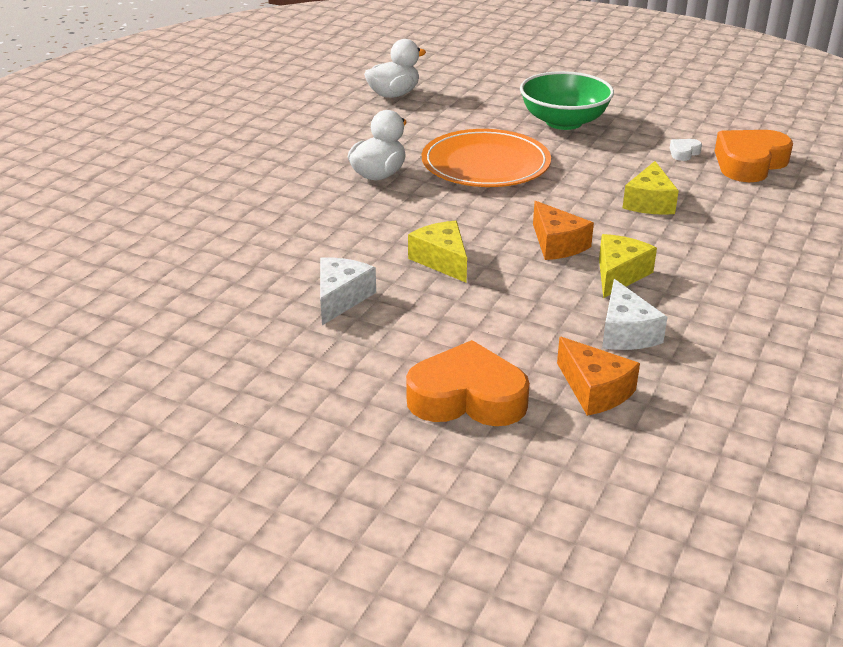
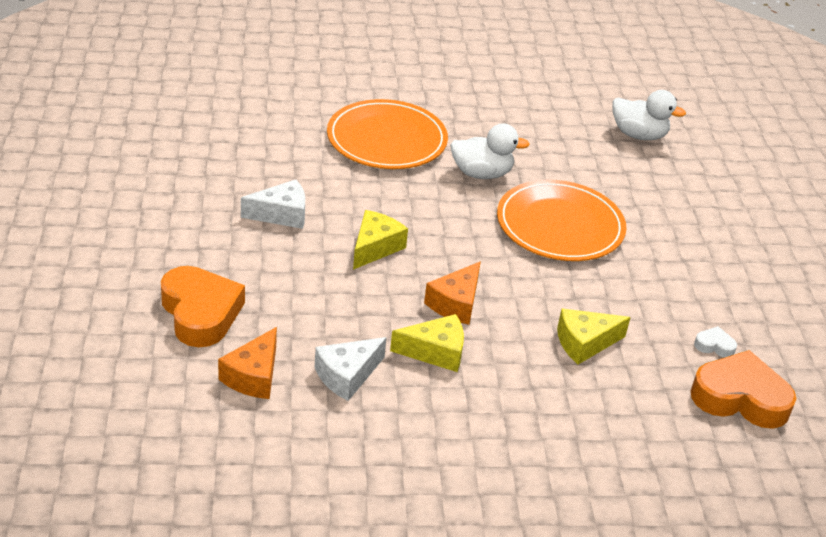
camera: 55 degrees right, 5 degrees up
green bowl [520,71,614,130] -> none
none -> orange plate [327,99,448,169]

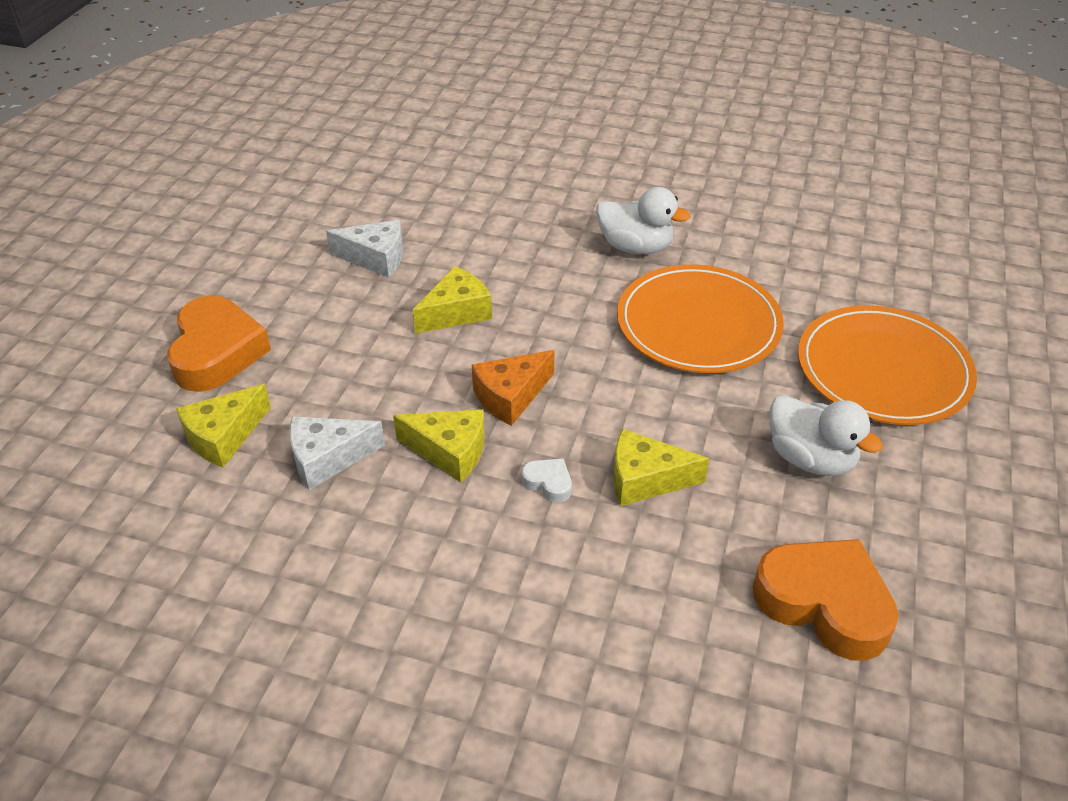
camera: 25 degrees right, 5 degrees up
orange cheese [218,327,277,399] -> yellow cheese [176,384,271,468]
orange plate [327,99,448,169] -> orange plate moved to [798,305,977,425]
white duck [612,90,686,140] -> white duck moved to [770,395,883,476]
white heart [694,326,737,357] -> white heart moved to [521,459,572,503]

